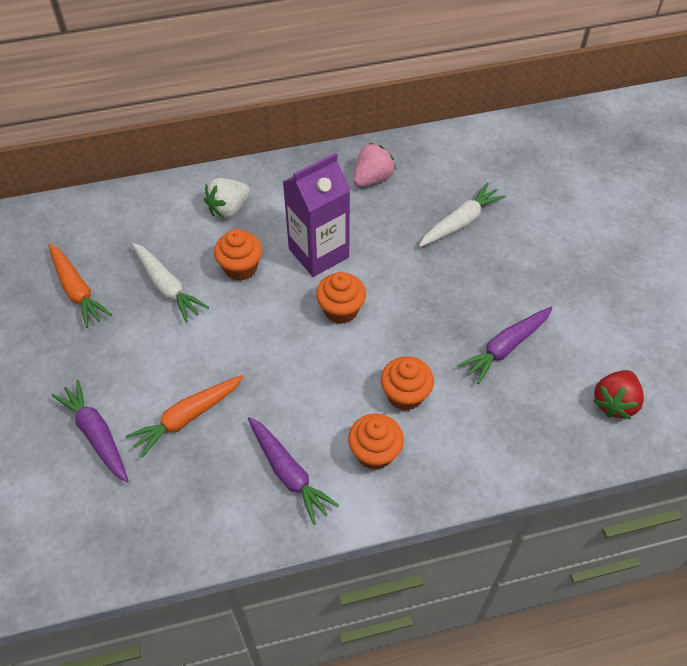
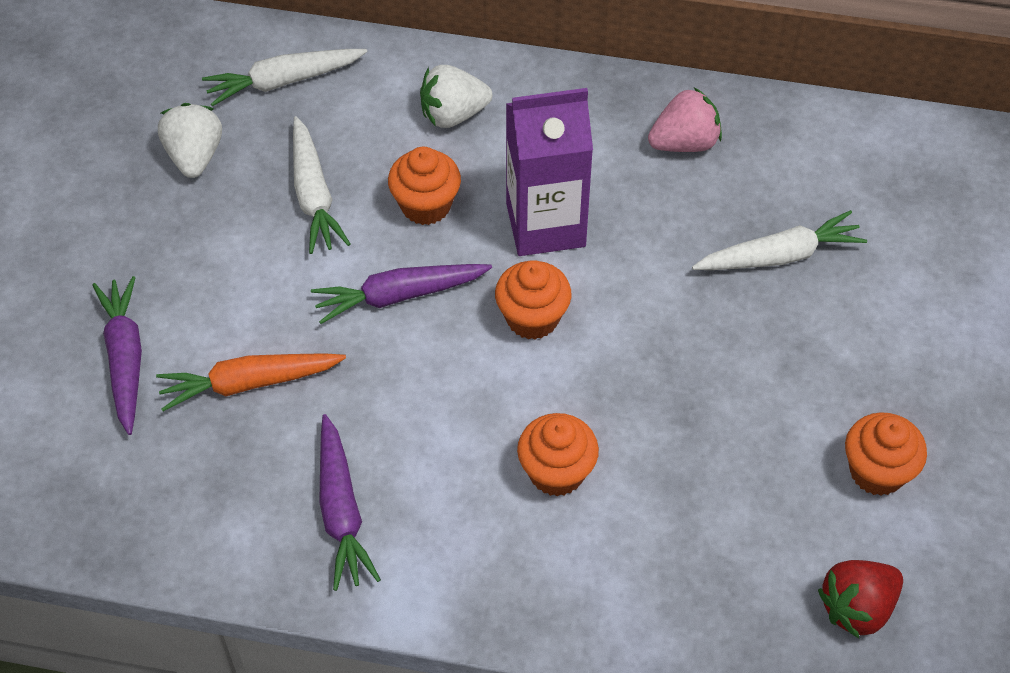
camera: 25 degrees right, 0 degrees up
orange carrot [48,243,112,328] -> white strawberry [158,103,222,178]
orange cupcake [348,413,404,470] -> orange cupcake moved to [845,412,927,496]
purple carrot [458,307,552,384] -> purple carrot moved to [311,264,492,324]
none -> white carrot [202,49,367,106]

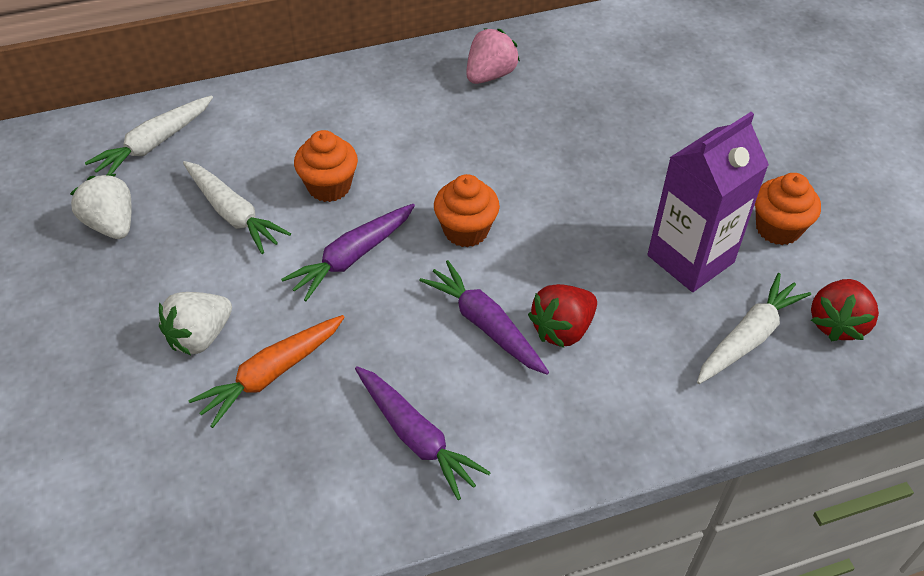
camera: 30 degrees left, 5 degrees down
purple carrot [92,276,142,435] -> purple carrot moved to [419,260,549,375]
white strawberry [420,65,492,128] -> white strawberry moved to [159,292,232,355]
purple carton [506,88,593,256] -> purple carton moved to [647,112,769,292]
orange cupcake [517,413,599,496] -> red strawberry [528,284,597,348]
white carrot [692,210,867,270] -> white carrot moved to [697,273,811,384]

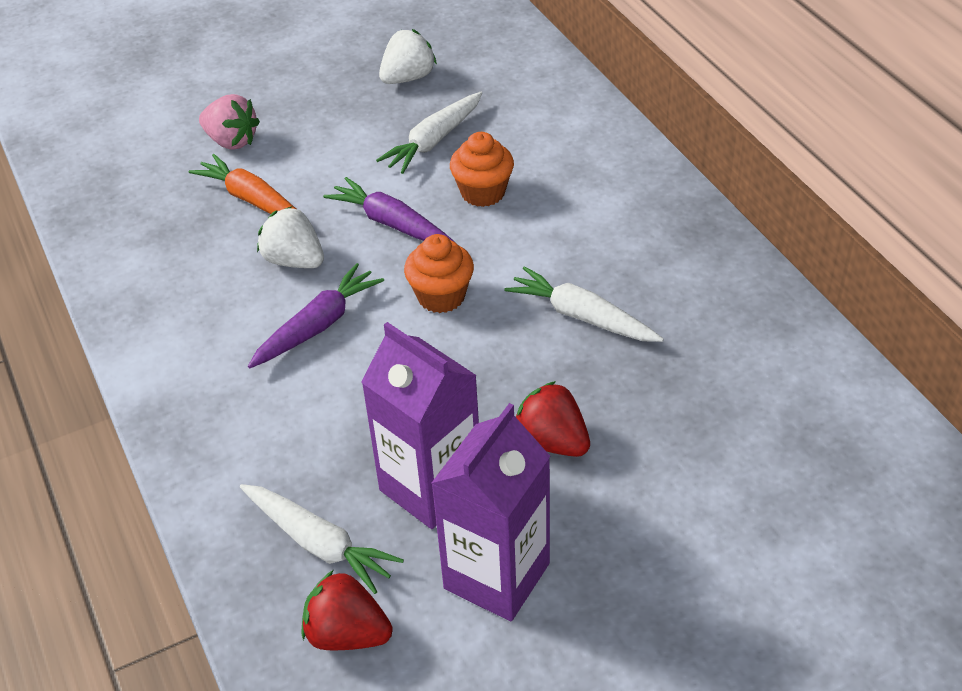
camera: 85 degrees right, 5 degrees down
white carrot [85,95,213,174] -> white carrot moved to [504,266,664,342]
white strawberry [159,292,232,355] -> white strawberry moved to [257,206,324,268]
purple carrot [355,366,491,500] -> none
pink strawberry [466,28,520,84] -> pink strawberry moved to [199,94,260,150]
red strawberry [528,284,597,348] -> red strawberry moved to [516,381,590,457]
orange cupcake [755,173,821,245] -> purple carton [431,403,550,621]

